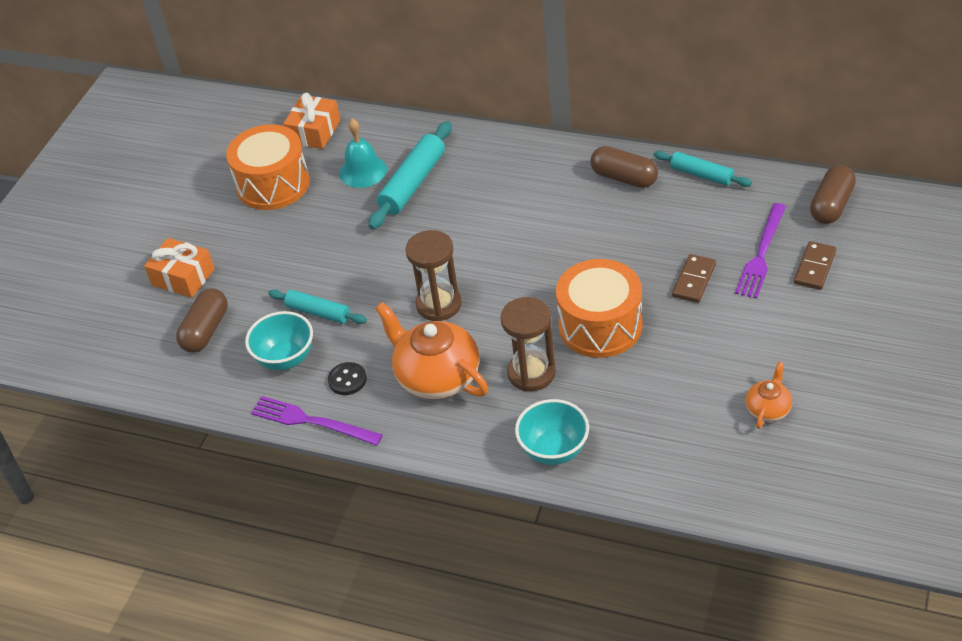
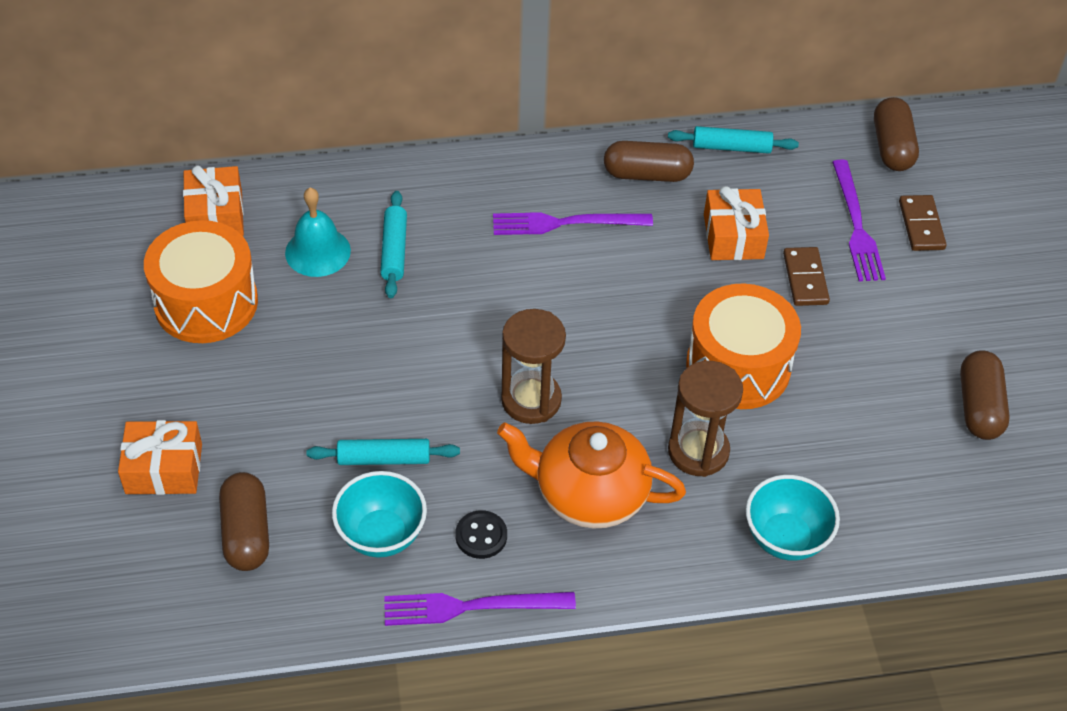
camera: 35 degrees left, 5 degrees up
turquoise rolling pin [368,121,452,230] -> turquoise rolling pin [380,191,407,298], size x0.63
orange teapot [746,362,792,429] -> brown capsule [960,350,1010,440]
none -> purple fork [493,212,653,235]
none -> orange gift [704,186,769,260]

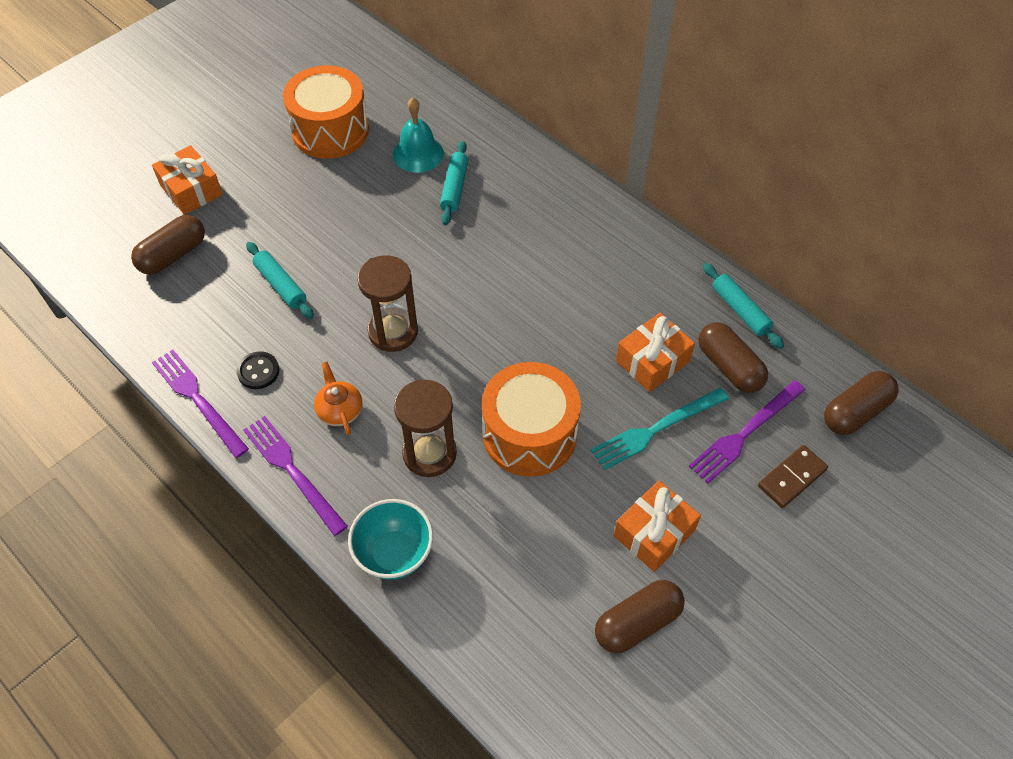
camera: 55 degrees right, 5 degrees up
orange gift [183,165,244,236] -> orange gift moved to [614,480,701,572]
turquoise bowl [332,471,427,558] -> none
turquoise rolling pin [380,191,407,298] -> turquoise rolling pin turned 45 degrees counterclockwise [440,141,468,225]
purple fork [493,212,653,235] -> purple fork moved to [243,416,348,536]
orange teapot [497,421,686,529] -> orange teapot [314,362,362,435], size x0.50
brown capsule [604,141,694,182] -> brown capsule moved to [698,322,768,393]
brown domino [783,247,830,306] -> turquoise fork [591,388,729,470]

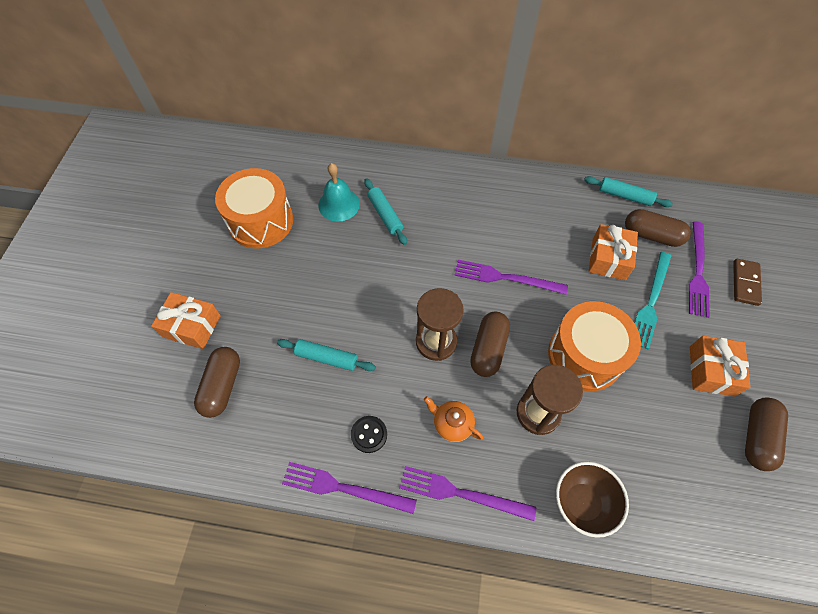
camera: 35 degrees left, 5 degrees up
turquoise bowl [348,499,433,580] -> brown bowl [556,461,629,538]
brown capsule [824,371,899,435] -> brown capsule moved to [470,311,510,377]
none -> purple fork [454,260,568,295]

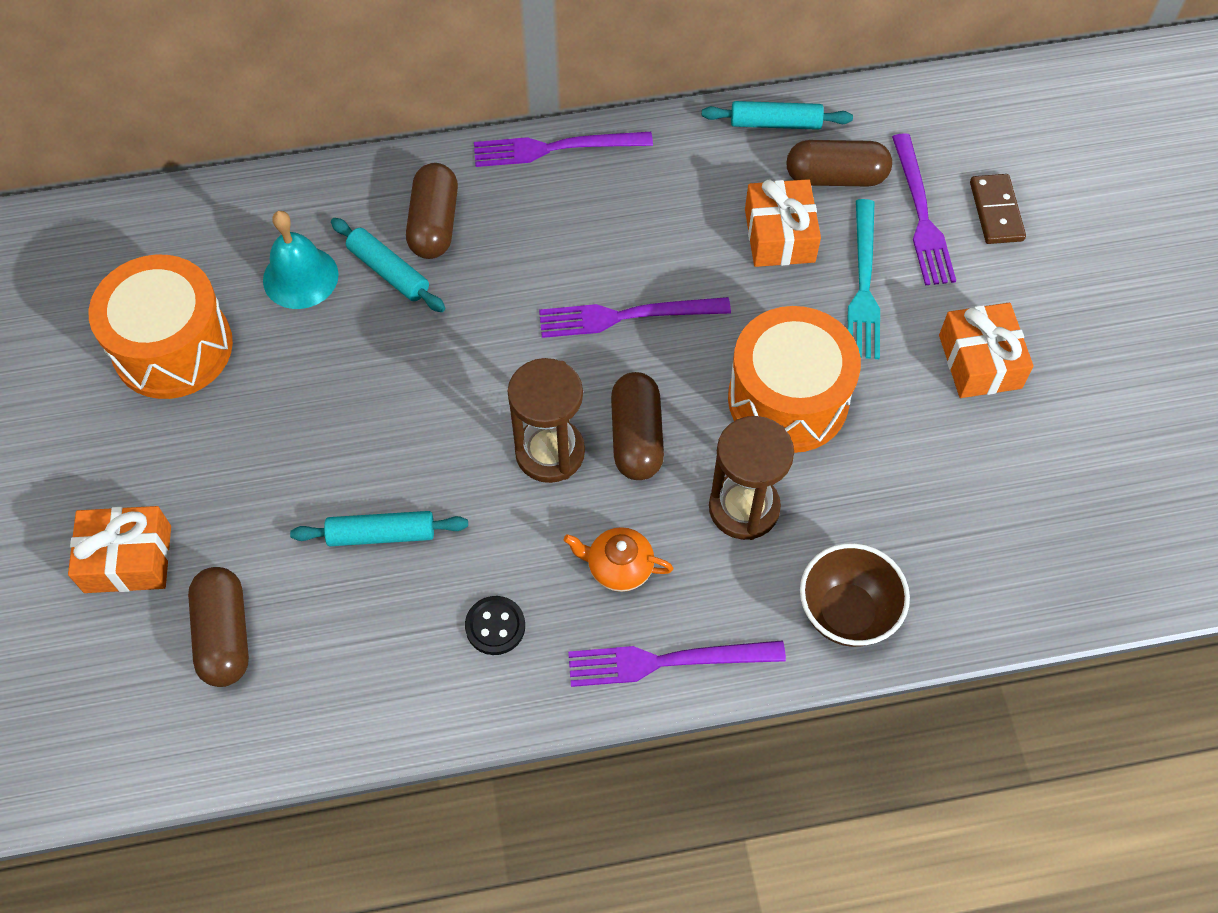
camera: 20 degrees left, 0 degrees up
purple fork [282,462,417,514] -> purple fork moved to [474,132,653,167]
brown capsule [745,398,788,471] -> brown capsule moved to [406,163,458,259]

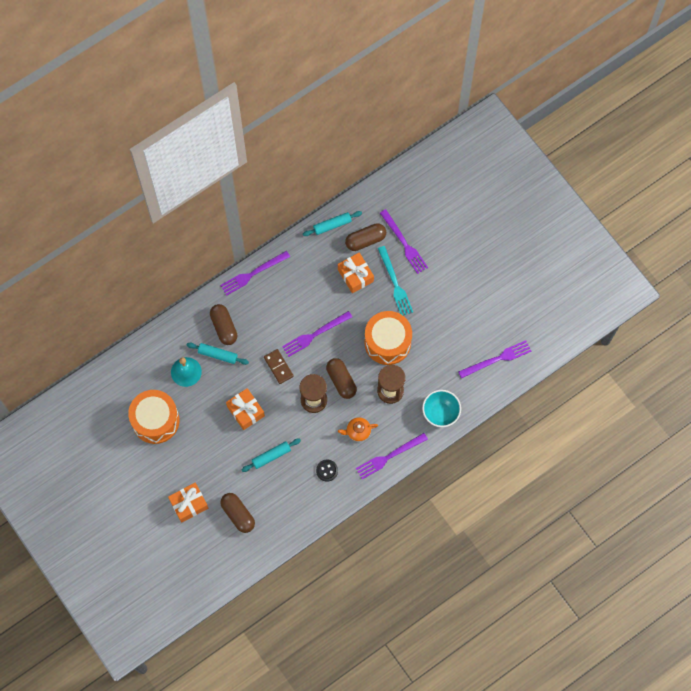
camera: 25 degrees left, 10 degrees up
brown bowl [800,543,910,647] -> turquoise bowl [422,390,461,427]
orange gift [939,303,1034,398] -> orange gift moved to [226,388,265,430]
brown domino [970,174,1026,244] -> brown domino moved to [264,349,294,384]
none -> purple fork [458,340,532,378]

